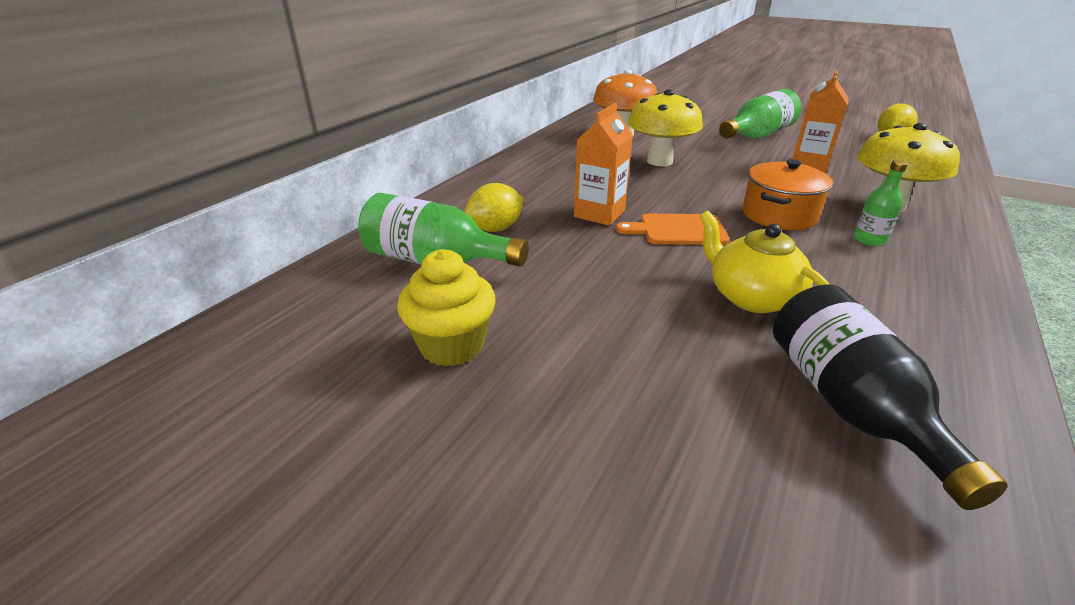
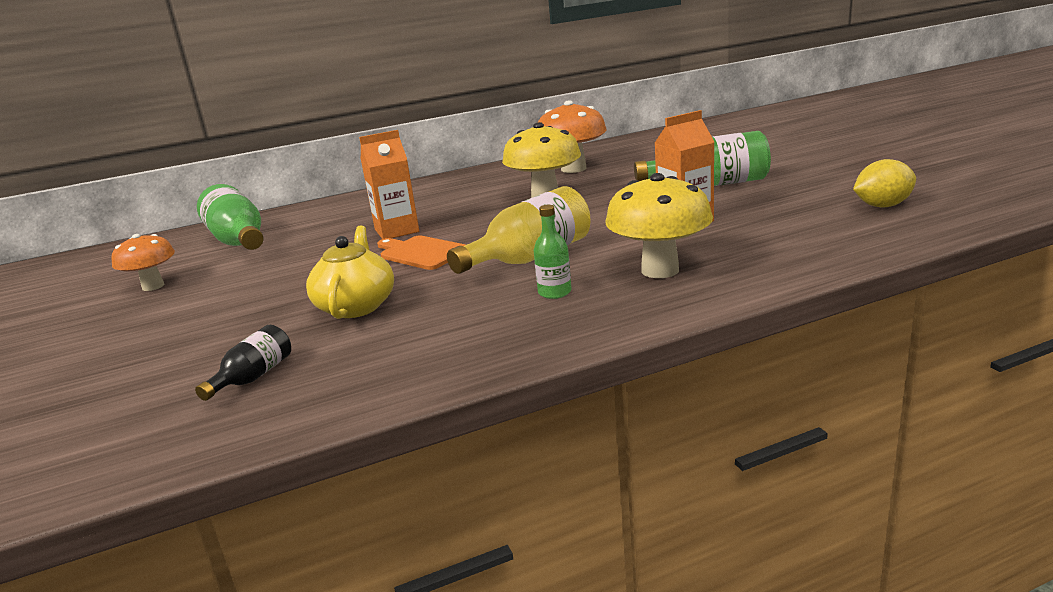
camera: 40 degrees right, 10 degrees down
yellow cupcake [397,249,496,367] -> orange mushroom [111,234,175,291]
yellow lemon [464,183,524,232] -> none
orange pot [742,159,833,230] -> yellow bottle [447,186,590,274]
black bottle [773,284,1008,510] -> black bottle [195,325,291,401], size x0.53

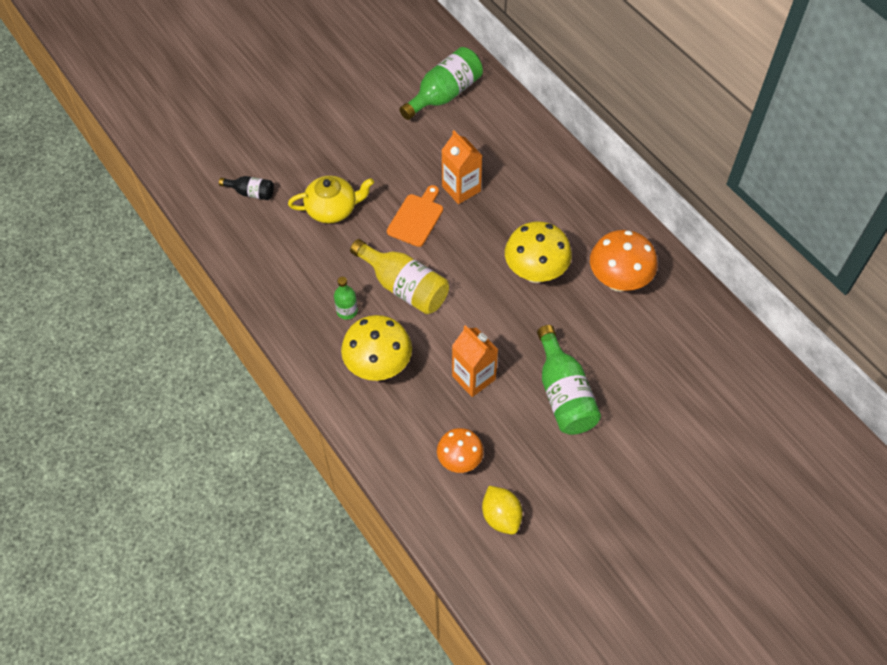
camera: 75 degrees right, 35 degrees up
orange mushroom [111,234,175,291] -> orange mushroom moved to [437,428,484,473]

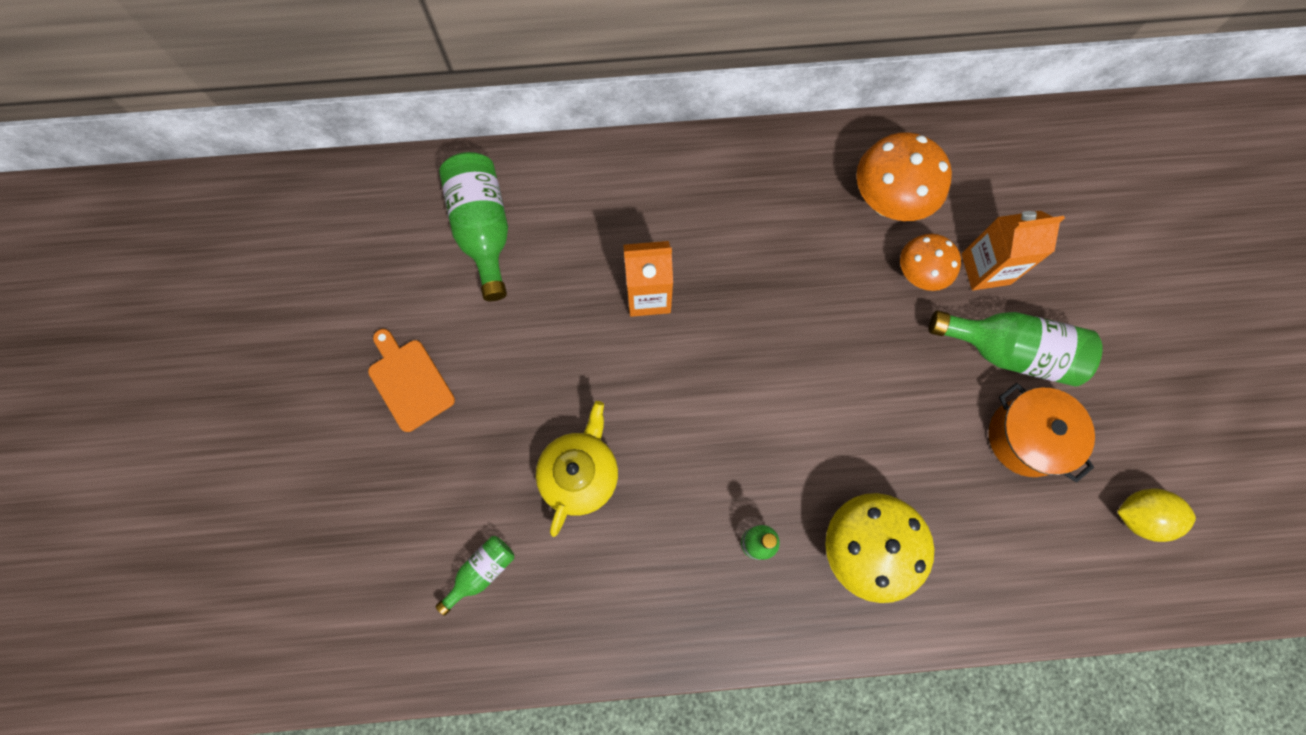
camera: 60 degrees left, 15 degrees up
black bottle [219,176,274,200] -> green bottle [436,536,514,616]
yellow bottle [350,239,449,314] -> none
orange cutting board [387,185,443,247] -> orange cutting board moved to [368,329,455,432]
orange mushroom [437,428,484,473] -> orange mushroom moved to [900,234,961,291]
orange carton [452,325,498,397] -> orange carton moved to [961,211,1065,290]
yellow mushroom [505,222,572,283] -> none
none -> orange pot [989,383,1095,482]

